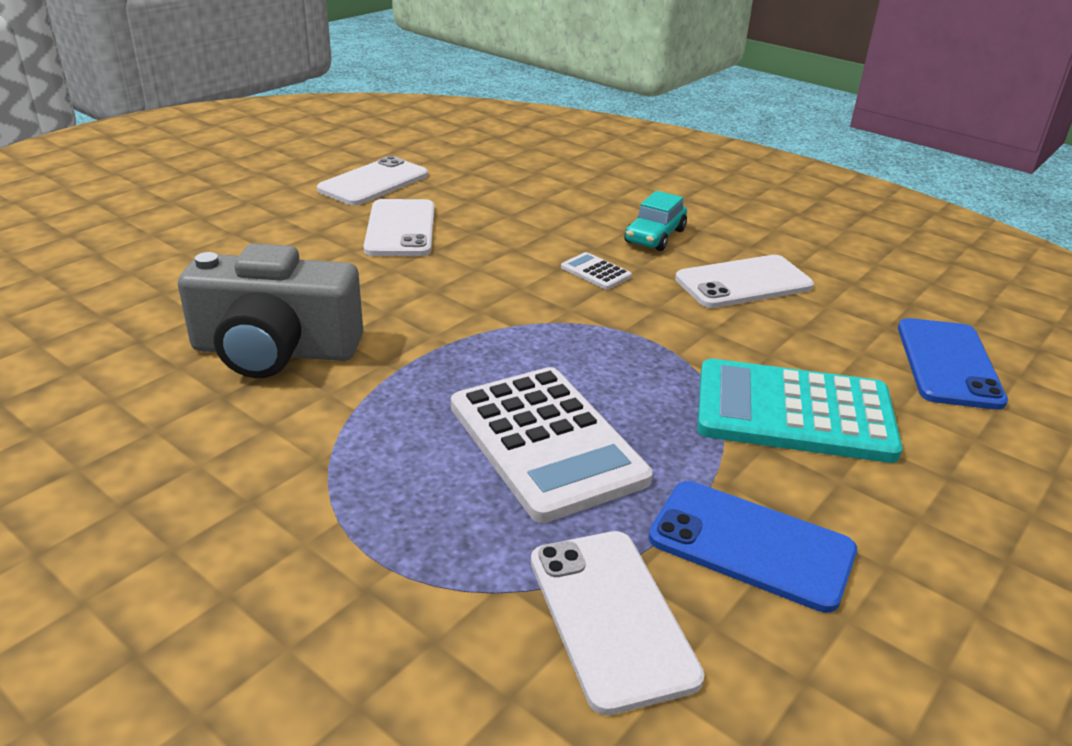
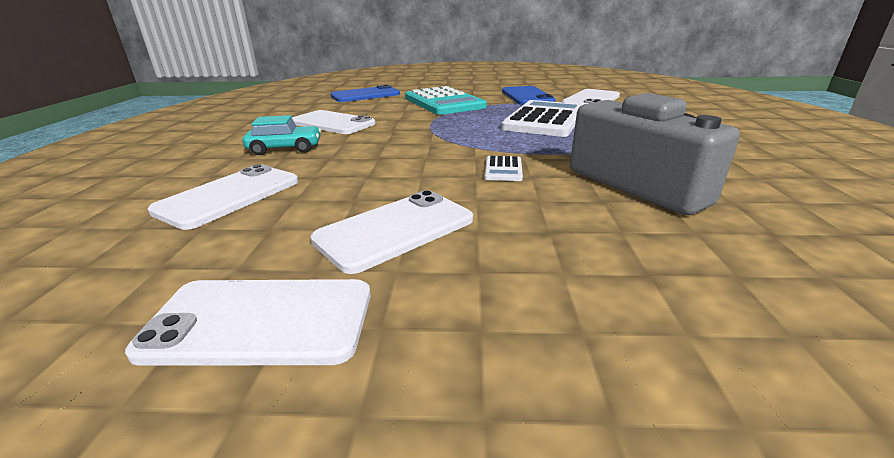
camera: 125 degrees left, 5 degrees down
white calculator [561,252,632,289] -> white calculator moved to [484,156,523,181]
none -> white phone [148,164,298,230]

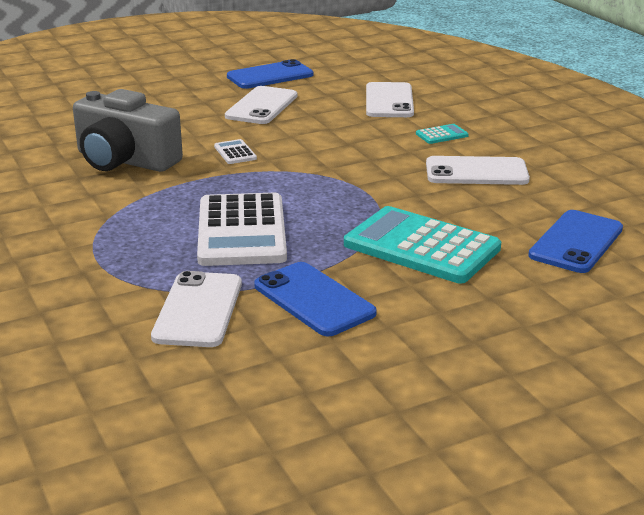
camera: 150 degrees right, 0 degrees up
white phone [125,279,371,366] -> blue phone [227,59,314,89]
turquoise car [243,115,321,155] -> turquoise calculator [416,124,469,144]

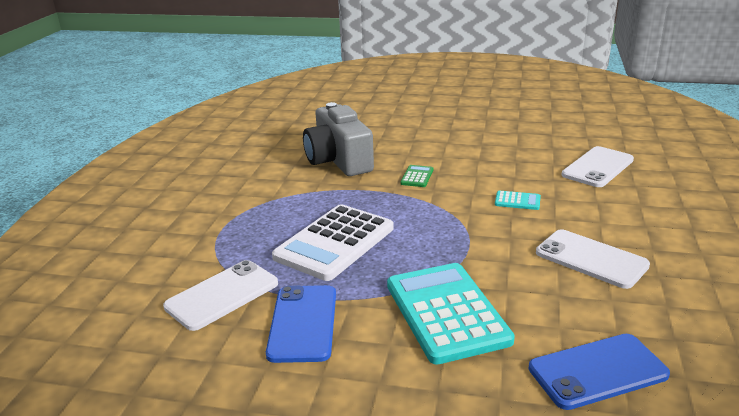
camera: 40 degrees right, 0 degrees up
white calculator [214,139,257,164] -> green calculator [400,165,433,187]
white phone [225,86,297,124] -> none
blue phone [227,59,314,89] -> none
turquoise calculator [416,124,469,144] -> turquoise calculator moved to [495,191,541,210]

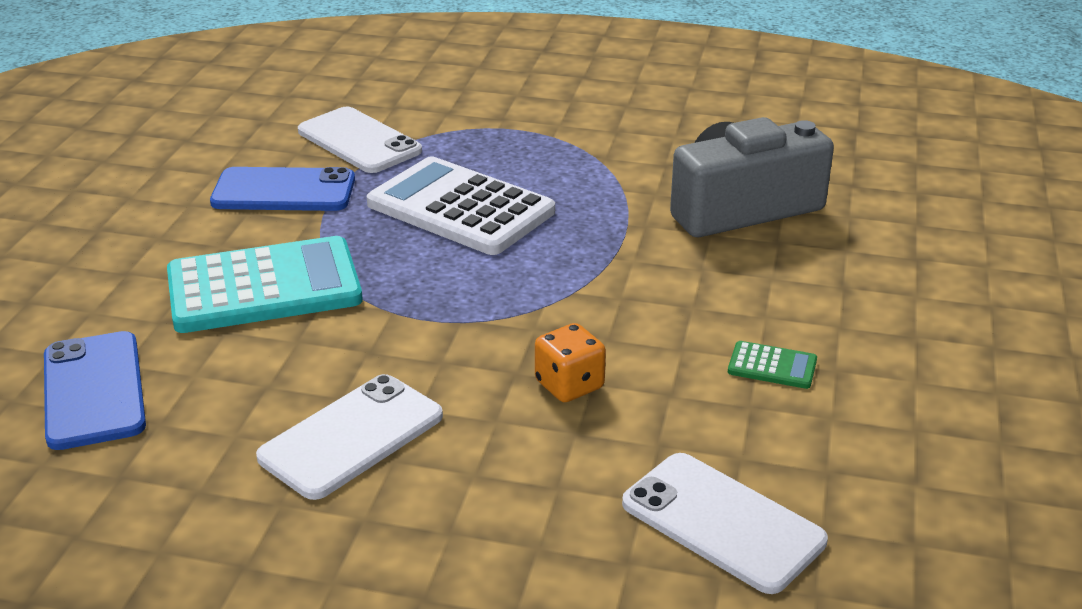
camera: 90 degrees right, 5 degrees up
green calculator [400,165,433,187] -> green calculator moved to [728,341,817,389]
turquoise calculator [495,191,541,210] -> orange dice [535,323,606,402]

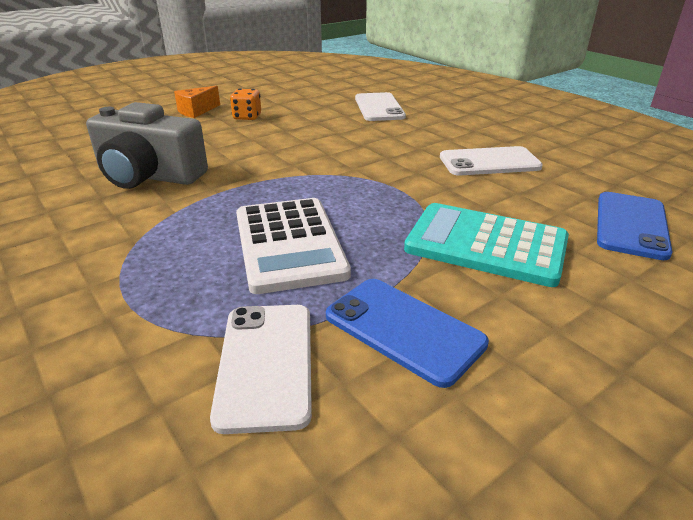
camera: 140 degrees left, 0 degrees up
orange dice [535,323,606,402] -> orange dice moved to [230,88,261,120]
green calculator [728,341,817,389] -> none
none -> orange cheese [174,86,220,118]

